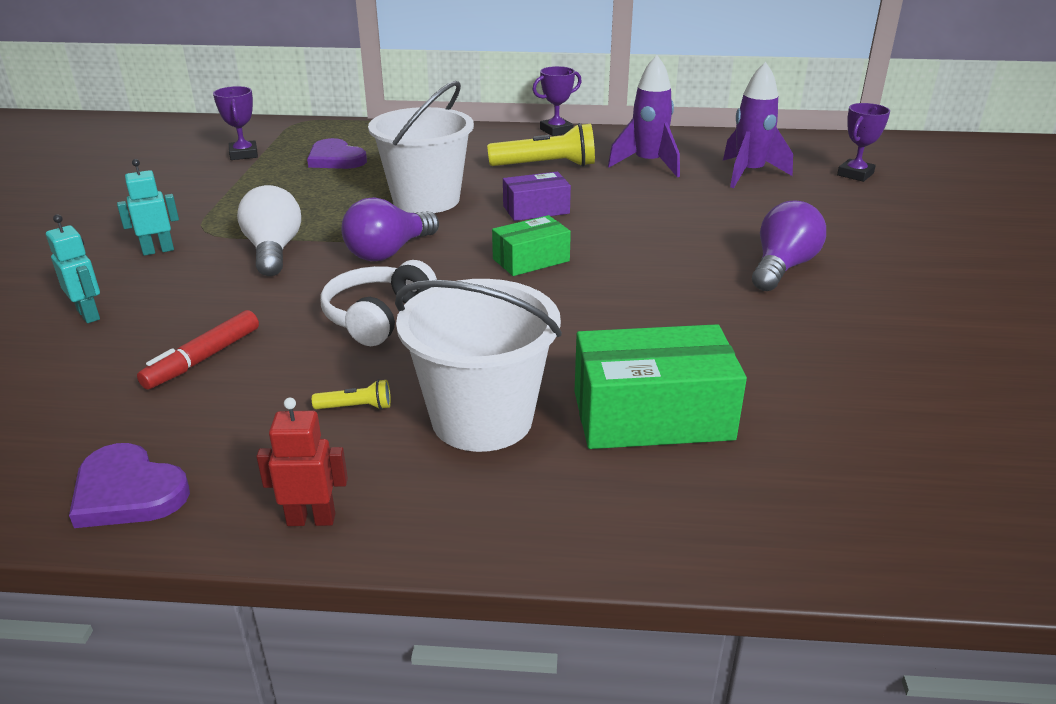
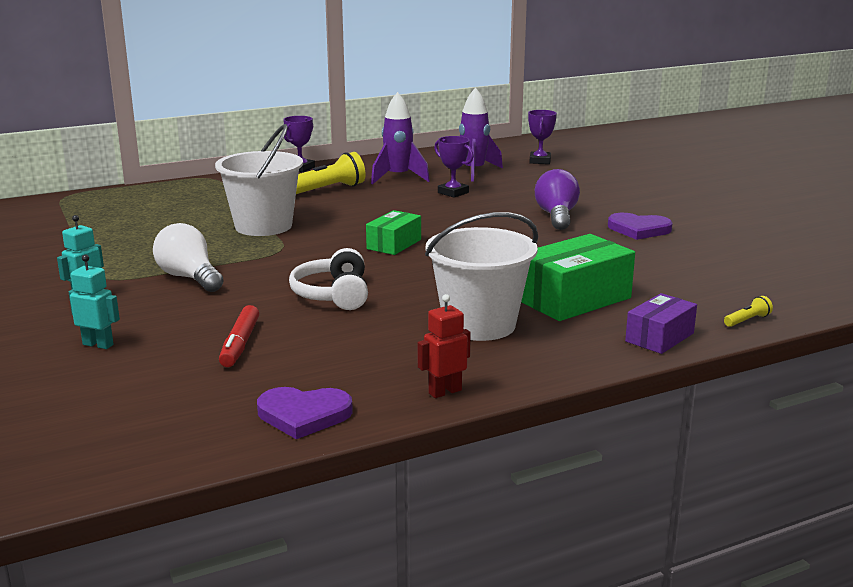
camera: 30 degrees left, 10 degrees down
purple trophy [213,86,258,160] -> purple trophy moved to [434,136,474,198]
purple heart [307,138,367,169] -> purple heart moved to [608,213,673,240]
yellow flashlight [312,379,391,410] -> yellow flashlight moved to [724,296,773,327]
purple light bulb [341,197,439,261] -> none
purple box [503,172,571,221] -> purple box moved to [625,293,697,354]

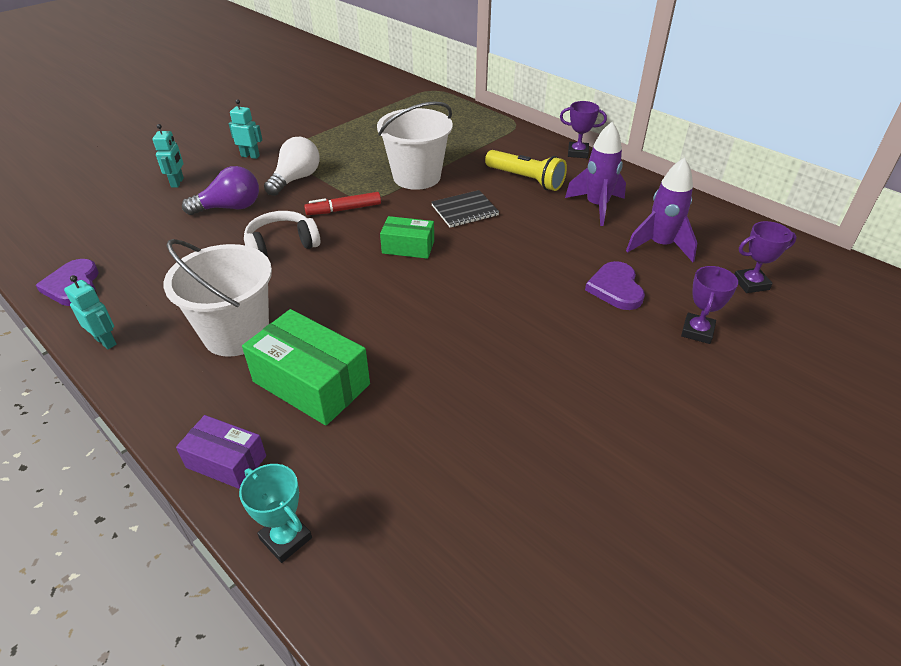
camera: 70 degrees right, 20 degrees up
red marker [219,305,259,367] -> red marker moved to [304,192,381,215]
red robot [418,294,471,398] -> turquoise robot [64,275,117,349]
purple trophy [434,136,474,198] -> purple trophy moved to [681,266,738,344]
purple light bulb [535,169,580,230] -> purple light bulb moved to [182,166,259,215]
purple heart [608,213,673,240] -> purple heart moved to [585,261,645,310]
yellow flashlight [724,296,773,327] -> turquoise trophy [239,464,312,563]
none -> black notebook [431,190,499,228]

